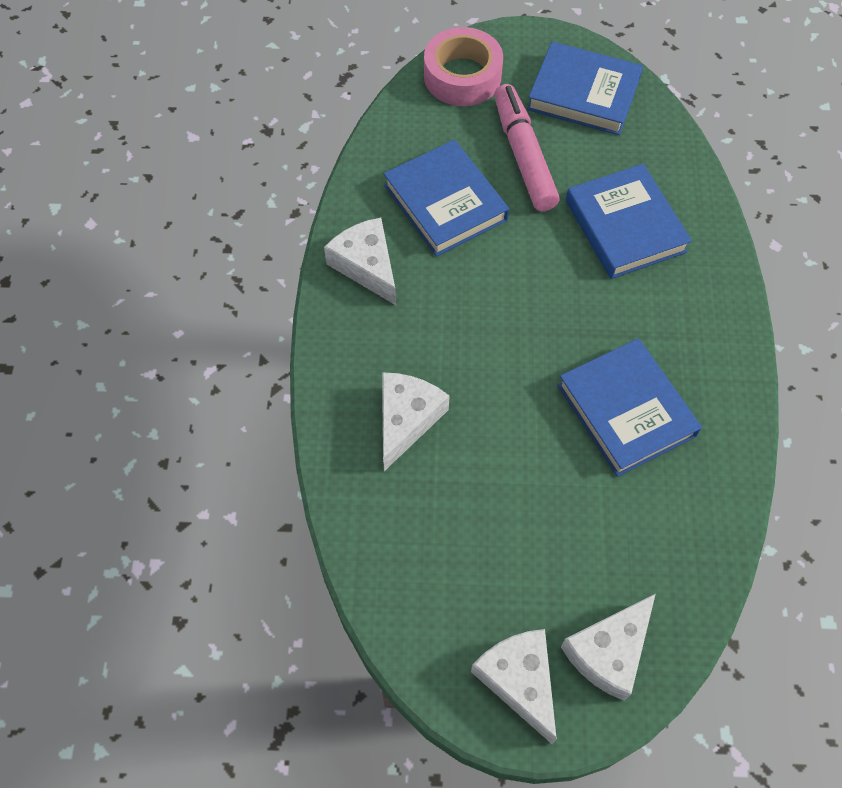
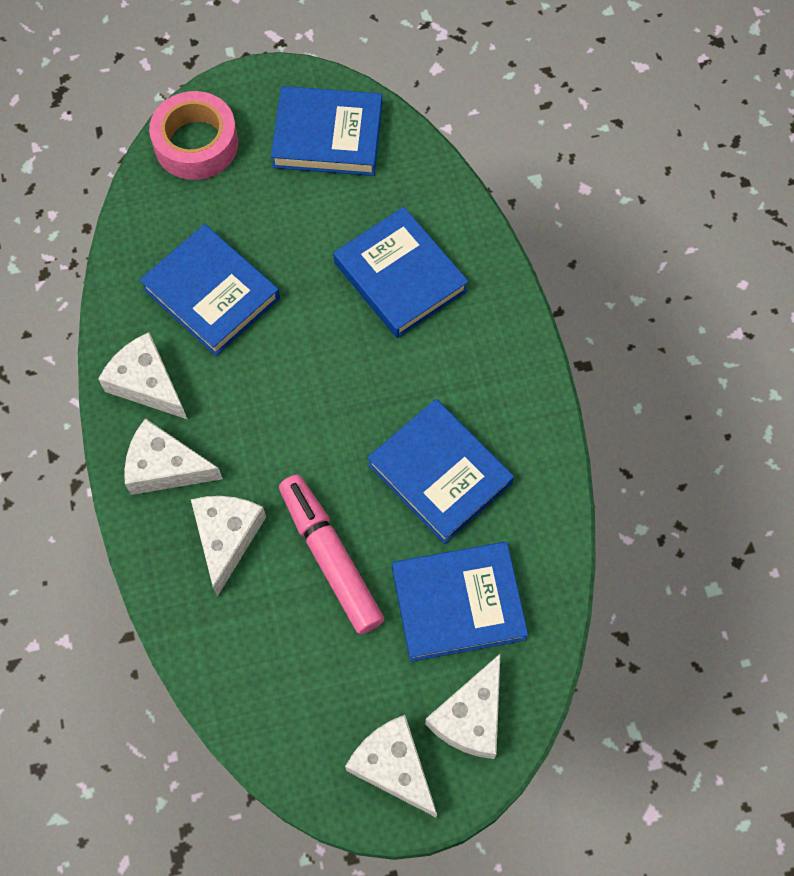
camera: 15 degrees left, 5 degrees up
pink marker [494,84,560,211] -> pink marker moved to [279,475,384,634]
none -> white cheese [124,418,223,495]
none -> blue book [392,542,528,662]

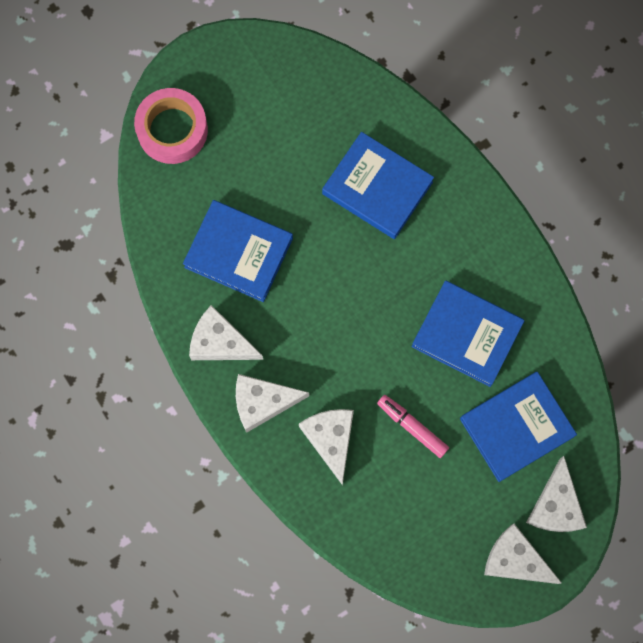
camera: 20 degrees left, 10 degrees up
blue book [271,86,382,176] -> none
pink marker [279,475,384,634] -> pink marker [377,395,449,458], size x0.63

